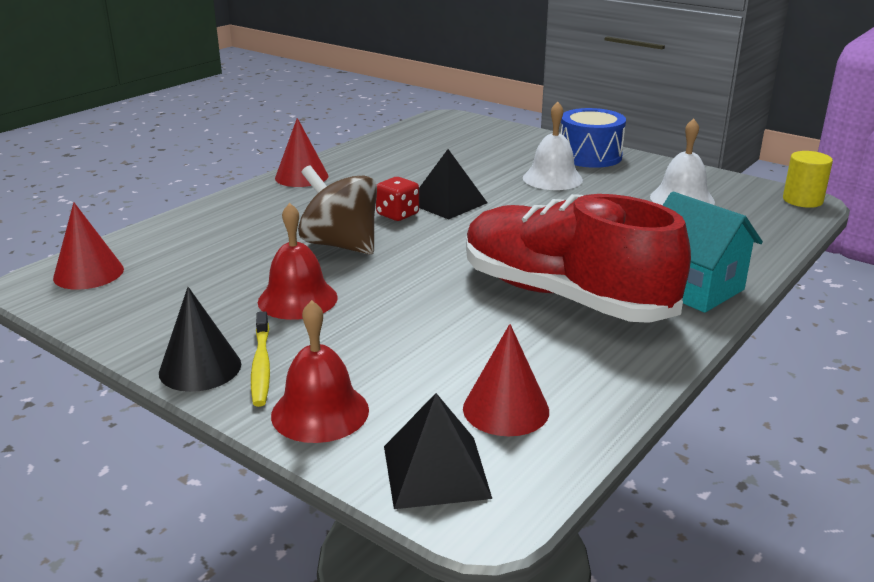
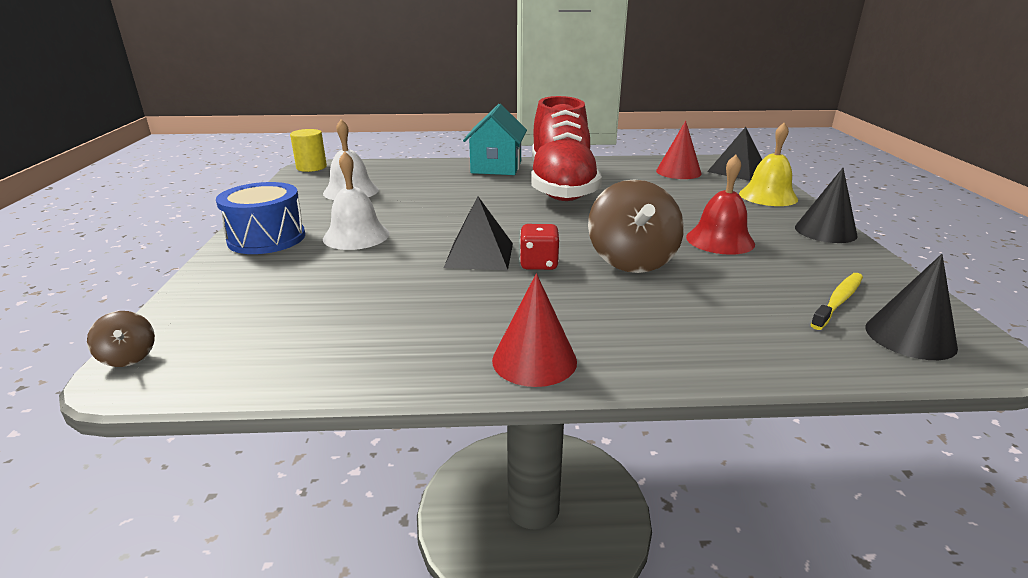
camera: 130 degrees left, 0 degrees up
red cone [53,202,124,290] -> black cone [865,254,958,360]
yellow toothbrush [251,311,270,407] -> yellow toothbrush moved to [810,273,863,330]
red bell [271,300,369,443] -> yellow bell [739,123,798,206]
none -> brown spinning top [87,311,155,367]

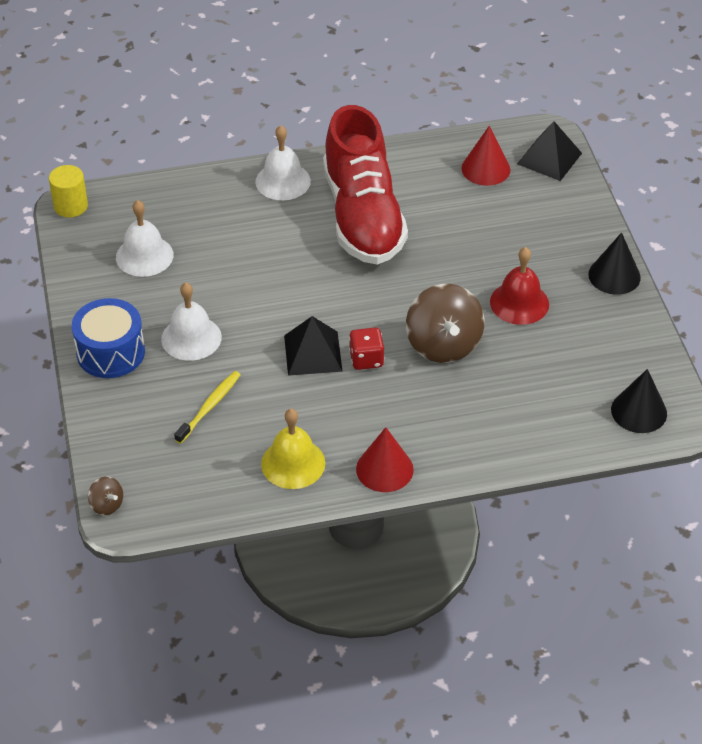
camera: 10 degrees left, 20 degrees up
turquoise house [463,104,527,175] -> white bell [255,125,311,200]
yellow bell [739,123,798,206] -> yellow bell moved to [261,409,325,489]
yellow toothbrush [810,273,863,330] -> yellow toothbrush moved to [174,371,241,444]

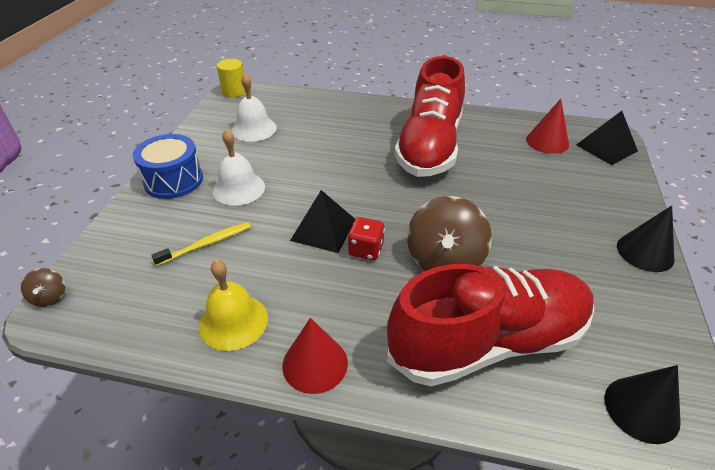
camera: 25 degrees right, 5 degrees down
white bell [255,125,311,200] -> none
red bell [490,247,549,325] -> none
none -> red shoe [387,264,595,386]

